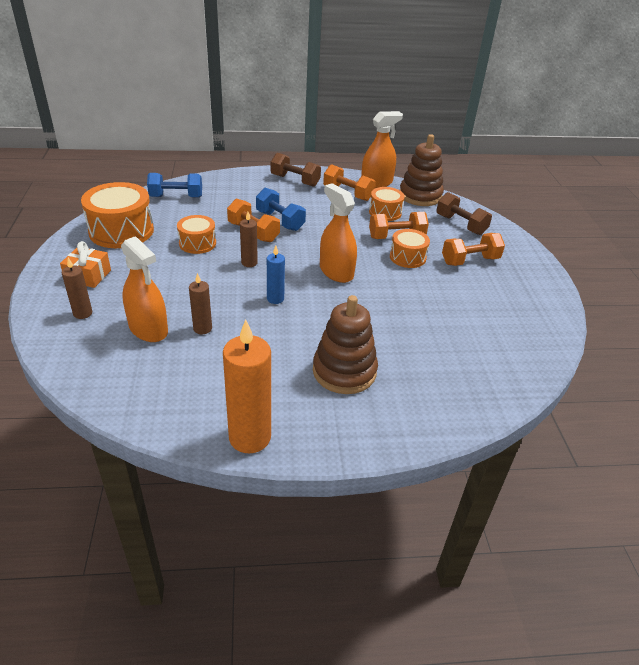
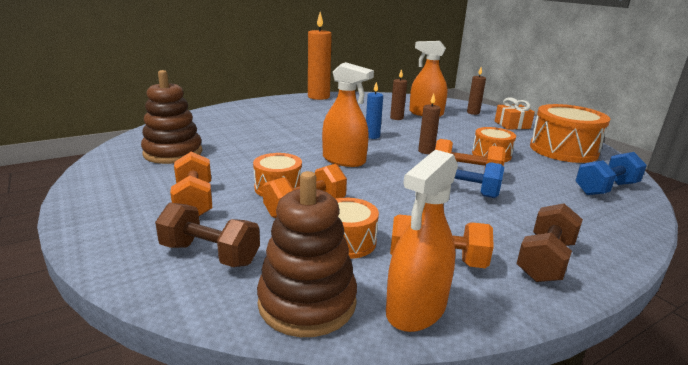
camera: 155 degrees right, 15 degrees down
brown dumbbell [271,153,321,187] -> brown dumbbell turned 60 degrees counterclockwise [517,203,583,282]
brown stacking toy [313,295,378,394] -> brown stacking toy moved to [141,70,202,164]
orange dumbbell [442,233,505,266] -> orange dumbbell turned 60 degrees counterclockwise [170,152,212,216]

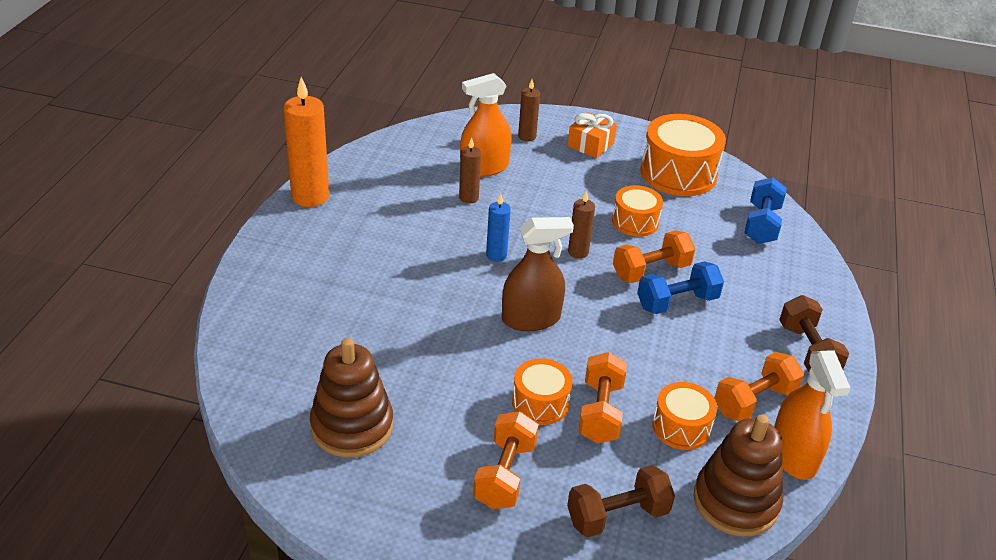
camera: 45 degrees left, 15 degrees up
orange dumbbell [170,152,212,216] -> orange dumbbell turned 75 degrees clockwise [473,411,539,509]
orange spray bottle [322,62,374,167] -> brown spray bottle [502,217,574,331]

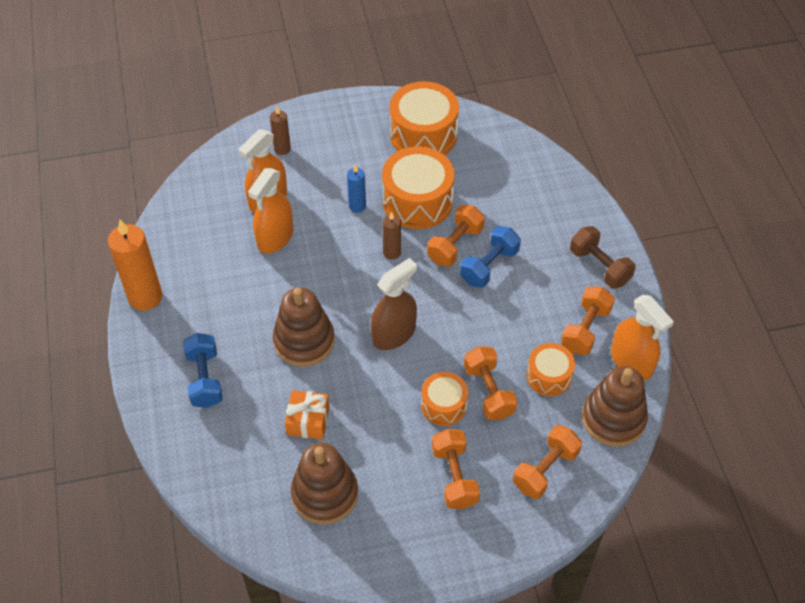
camera: 25 degrees left, 15 degrees up
brown candle [459,137,481,203] -> orange spray bottle [248,168,293,254]
blue candle [486,194,511,262] -> blue candle moved to [347,165,366,213]
orange gift [567,112,617,158] -> orange gift moved to [285,390,329,439]
brown dumbbell [567,465,675,537] -> orange dumbbell [513,425,582,499]
orange drum [612,185,663,237] -> orange drum [382,147,455,229], size x1.74
blue dumbbell [744,177,787,244] -> blue dumbbell moved to [183,333,223,408]
none -> brown stacking toy [273,288,335,367]

